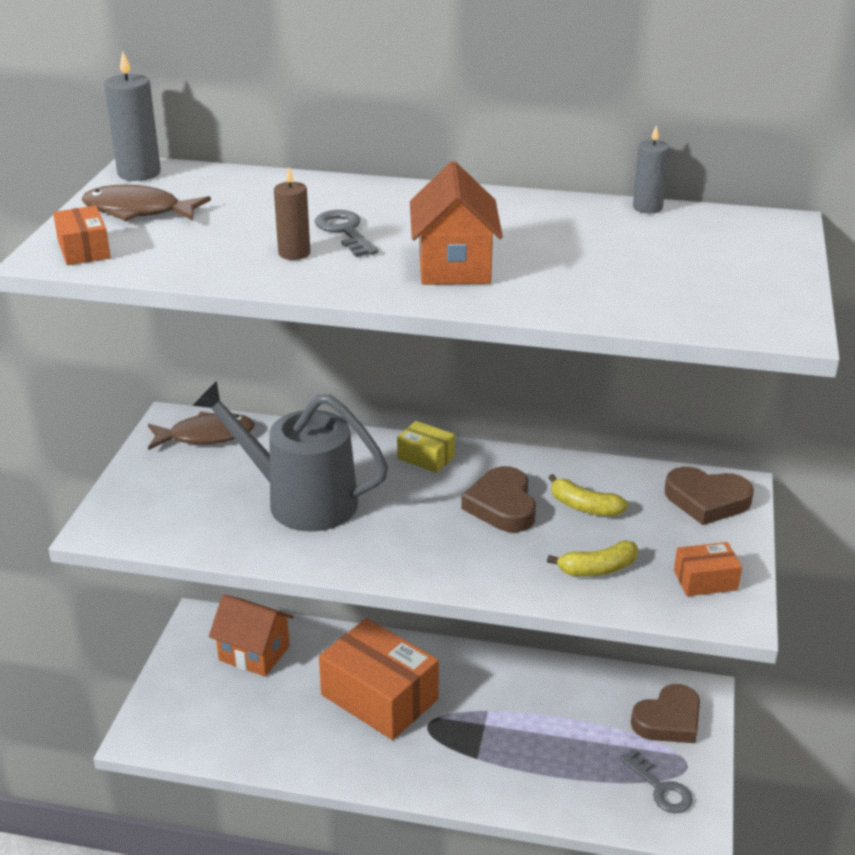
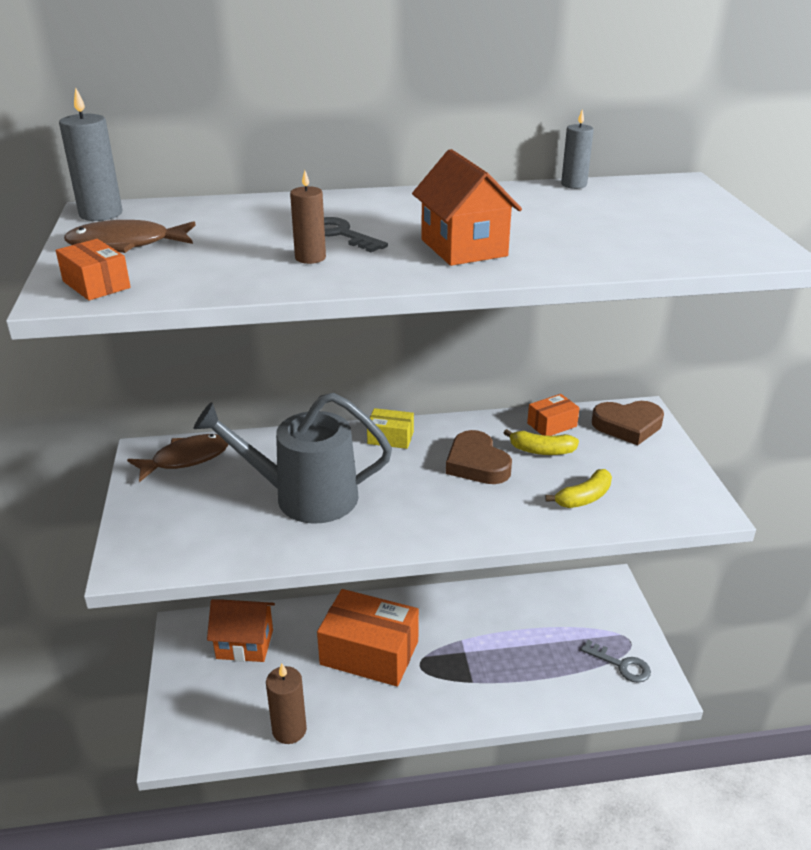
camera: 20 degrees left, 0 degrees up
brown heart [631,684,700,743] -> none
orange box [674,542,742,596] -> orange box moved to [527,394,580,436]
none -> brown candle [266,664,307,744]

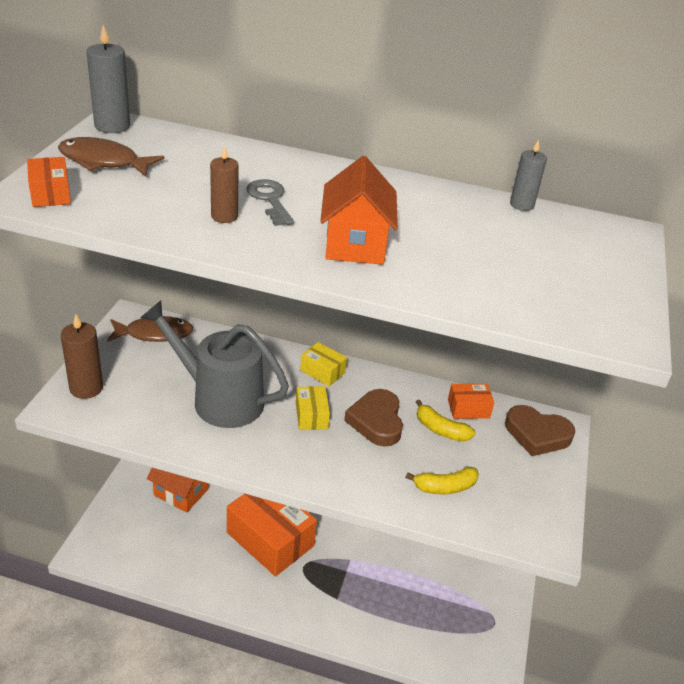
camera: 20 degrees right, 5 degrees up
brown candle [266,664,307,744] -> brown candle moved to [61,314,103,399]
grey key [581,640,651,683] -> none
none -> yellow box [296,386,330,430]

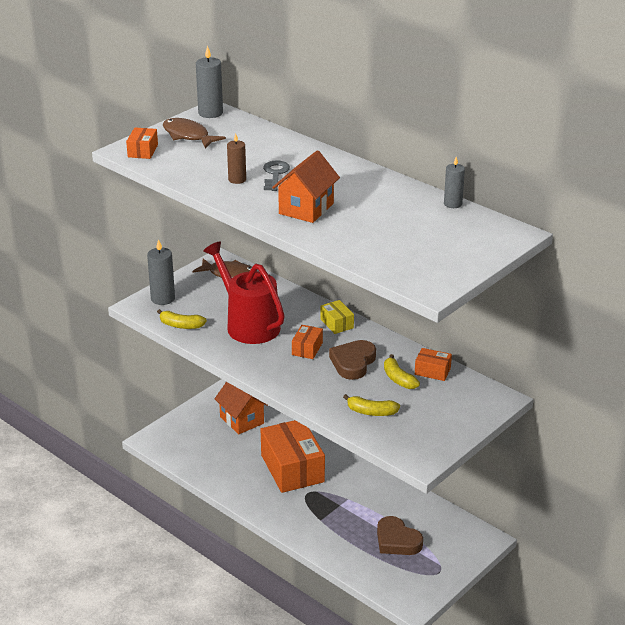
camera: 30 degrees right, 5 degrees down
brown candle [61,314,103,399] -> grey candle [147,239,175,305]
grey watering can [140,300,289,428] -> red watering can [203,241,285,344]
yellow box [296,386,330,430] -> orange box [292,325,323,359]
brown heart [505,405,575,456] -> brown heart moved to [377,516,423,555]
none -> yellow banana [157,309,207,329]

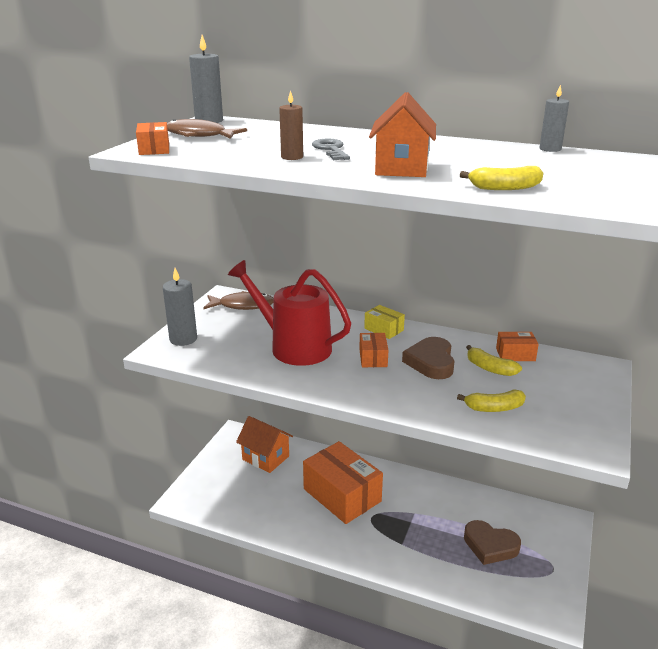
camera: 20 degrees left, 5 degrees down
yellow banana [157,309,207,329] -> yellow banana moved to [460,166,543,190]

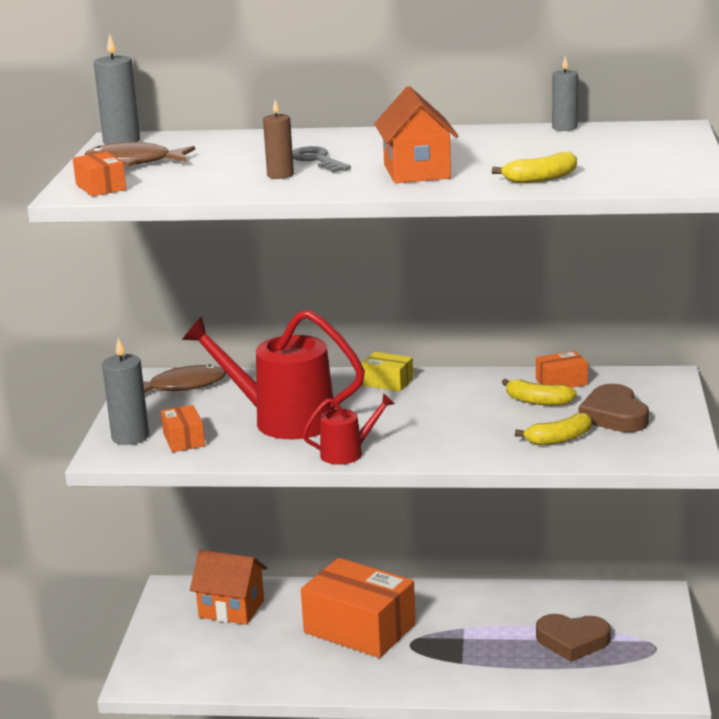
camera: 15 degrees left, 5 degrees down
orange box [359,333,389,367] -> orange box moved to [161,405,205,452]
brown heart [402,337,455,379] -> brown heart moved to [578,384,649,432]
none -> red watering can [302,393,395,465]

